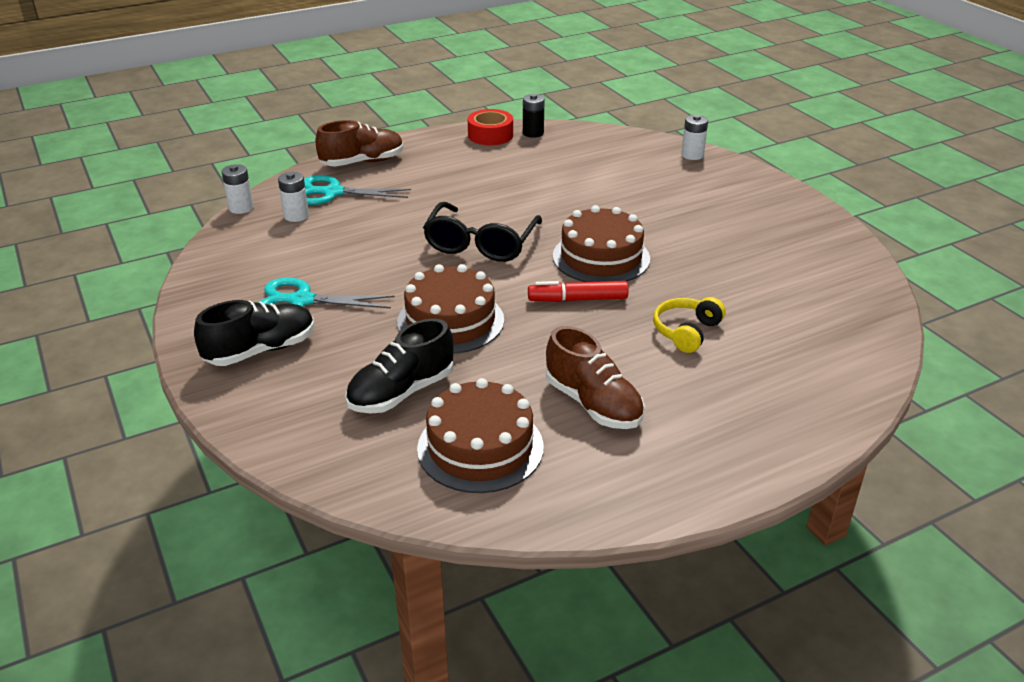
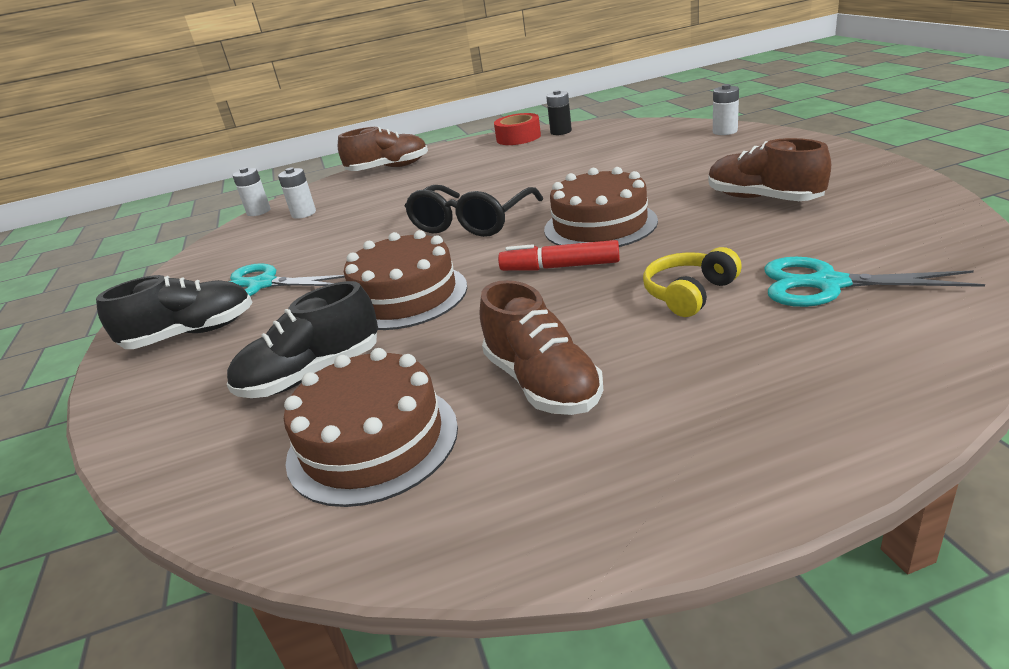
camera: 15 degrees right, 5 degrees down
turquoise scissors [304,175,411,205] -> turquoise scissors moved to [764,257,985,307]
none -> brown shoe [708,138,831,201]

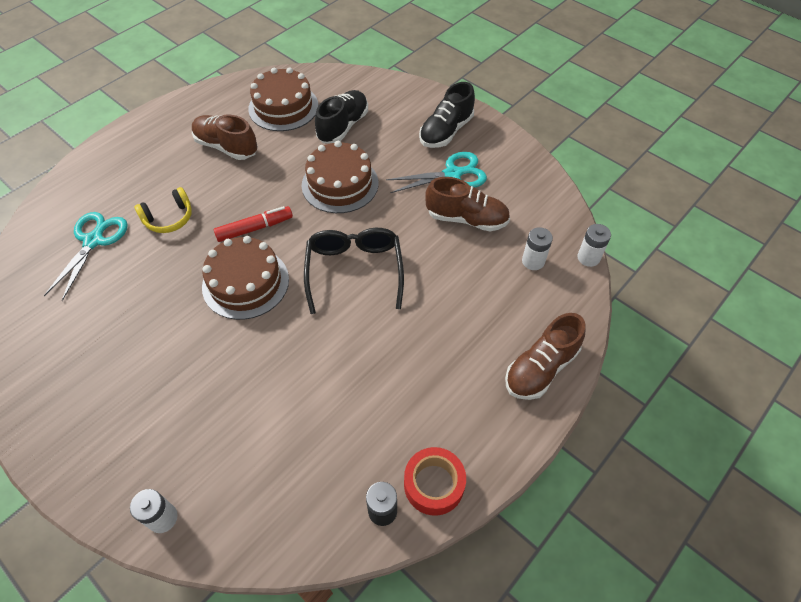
camera: 145 degrees right, 25 degrees up
yellow headphones [643,247,742,317] -> yellow headphones turned 45 degrees clockwise [134,187,192,233]
brown shoe [708,138,831,201] -> brown shoe moved to [425,177,510,231]
turquoise scissors [764,257,985,307] -> turquoise scissors turned 60 degrees counterclockwise [44,212,128,301]

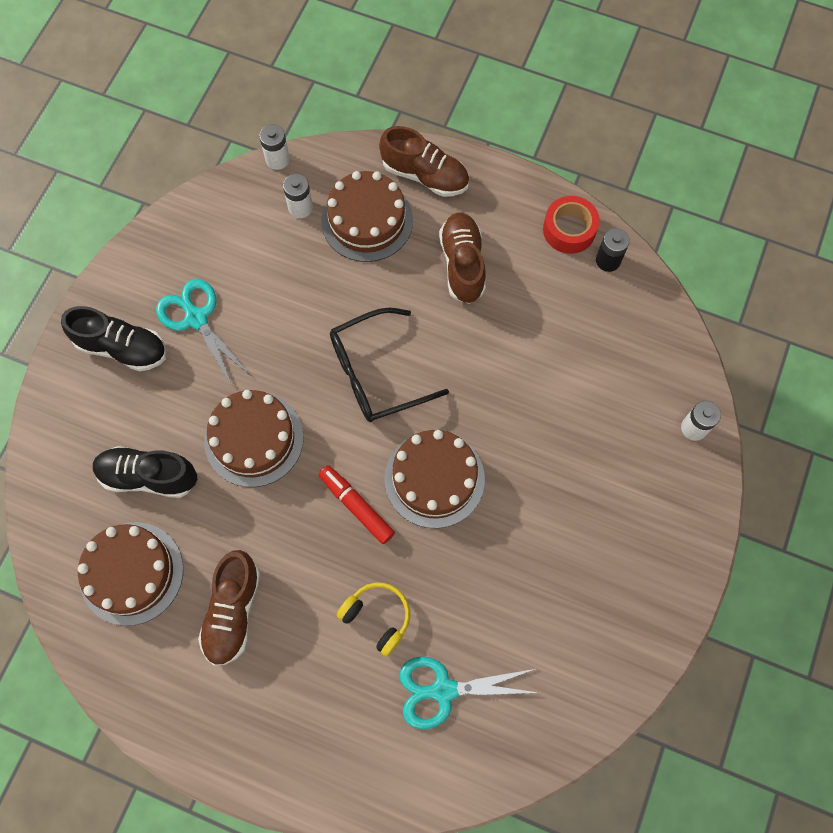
camera: 110 degrees left, 15 degrees up
brown shoe [425,177,510,231] -> brown shoe moved to [439,212,486,304]
none -> brown cake [321,171,413,262]

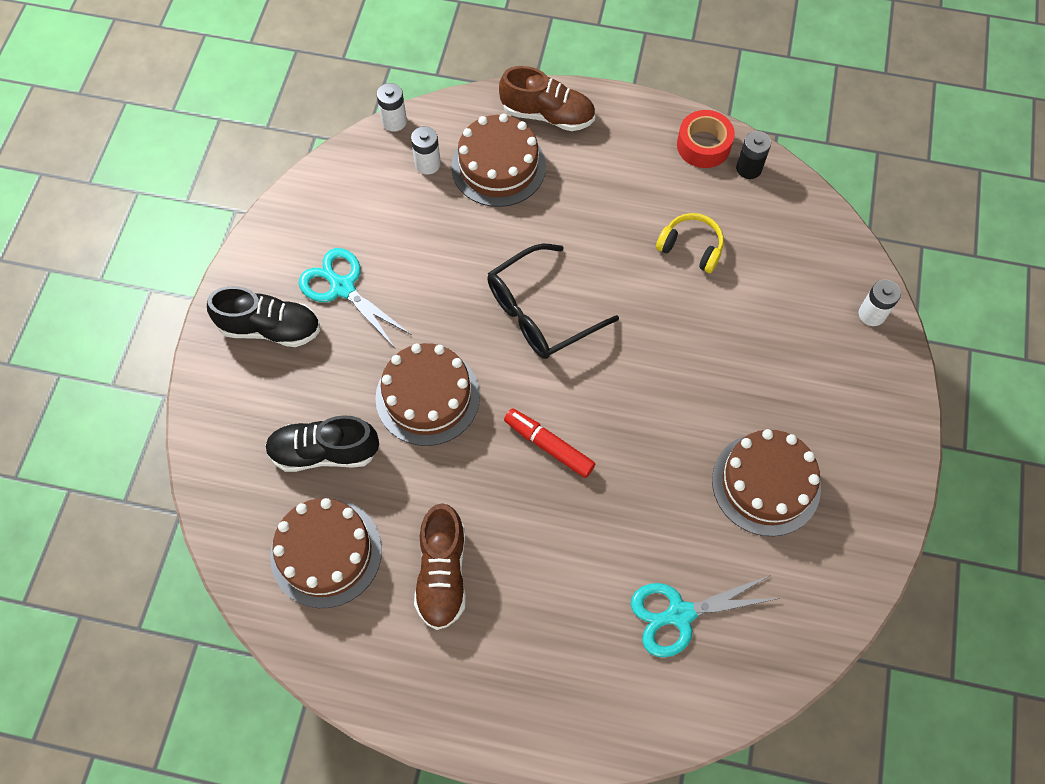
camera: 10 degrees left, 5 degrees down
yellow headphones [336,583,410,657] -> yellow headphones moved to [656,213,724,273]
brown cake [385,430,485,528] -> brown cake moved to [712,429,821,536]
brown shoe [439,212,486,304] -> none

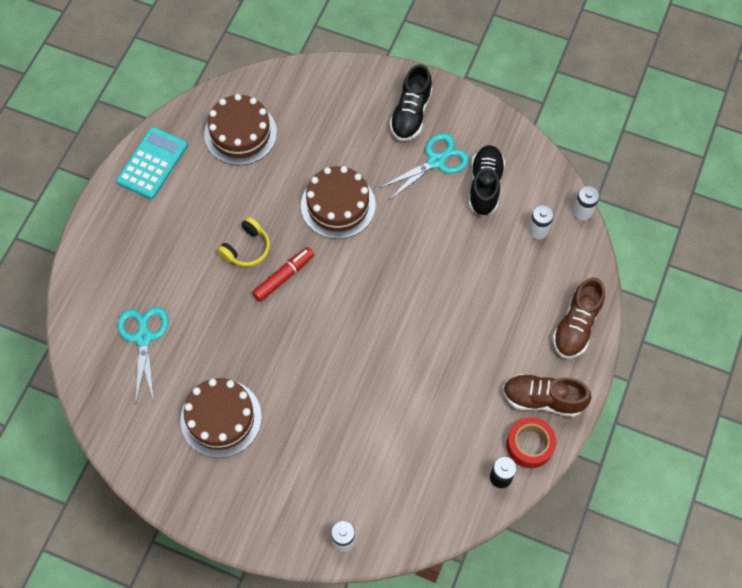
camera: 100 degrees right, 0 degrees up
black shoe [265,415,379,472] -> black shoe moved to [469,145,505,216]
brown shoe [414,503,466,630] -> brown shoe moved to [503,374,591,417]
brown cake [451,114,546,207] -> none
black glasses [487,244,619,359] -> none
yellow headphones [656,213,724,273] -> yellow headphones moved to [217,217,270,267]
none -> turquoise calculator [116,127,188,199]

